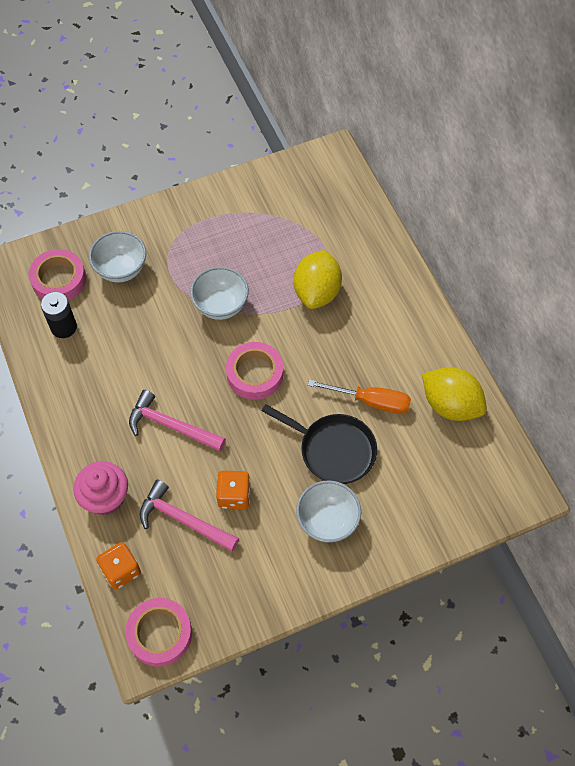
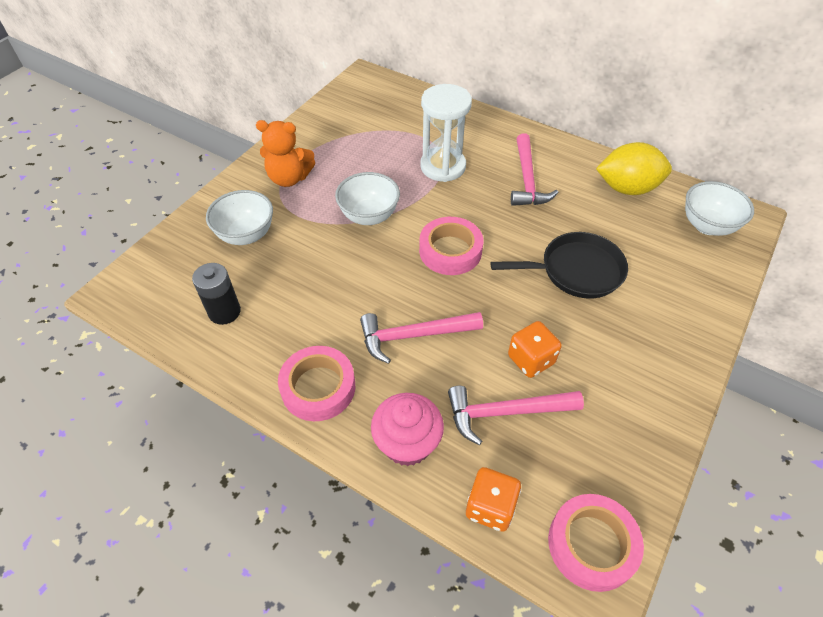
camera: 35 degrees left, 10 degrees down
pink tape [29,249,86,301] -> pink tape moved to [278,346,355,421]
yellow lemon [294,250,342,309] -> white hourglass [420,84,472,182]
white bowl [296,480,361,543] -> white bowl moved to [685,181,754,236]
orange screwdriver [308,380,411,414] -> none
none -> orange teddy bear [256,120,315,187]
none -> pink hammer [511,133,558,206]

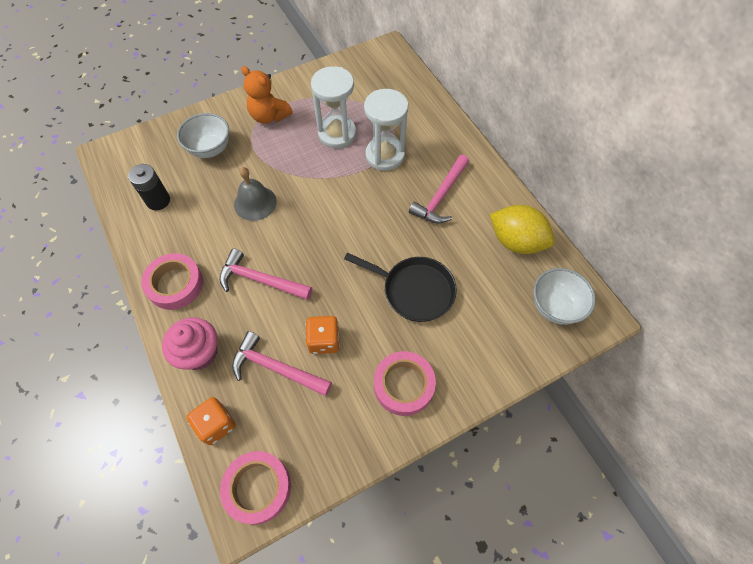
camera: 30 degrees right, 10 degrees up
white bowl [335,172,400,225] -> none
pink tape [419,217,483,275] -> pink tape moved to [374,351,436,416]
none -> grey bell [234,167,277,221]
none -> white hourglass [311,66,356,148]

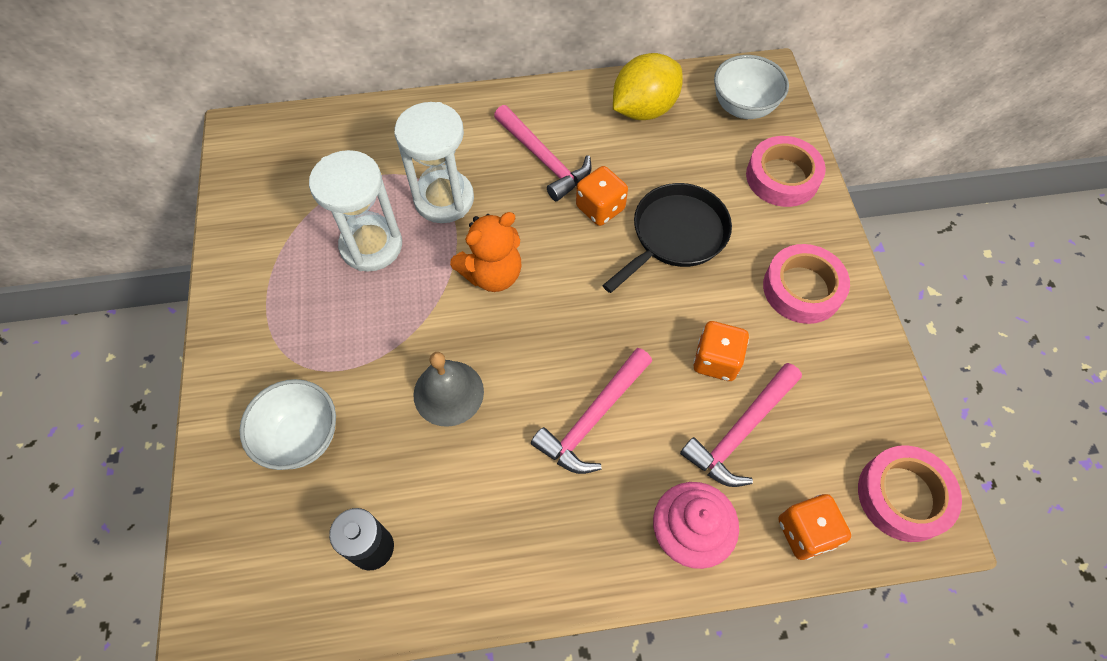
camera: 70 degrees left, 0 degrees up
pink tape [141,253,203,310] -> pink tape moved to [746,136,826,207]
orange teddy bear [241,66,293,124] -> orange teddy bear moved to [450,212,522,292]
none -> orange dice [576,166,628,226]

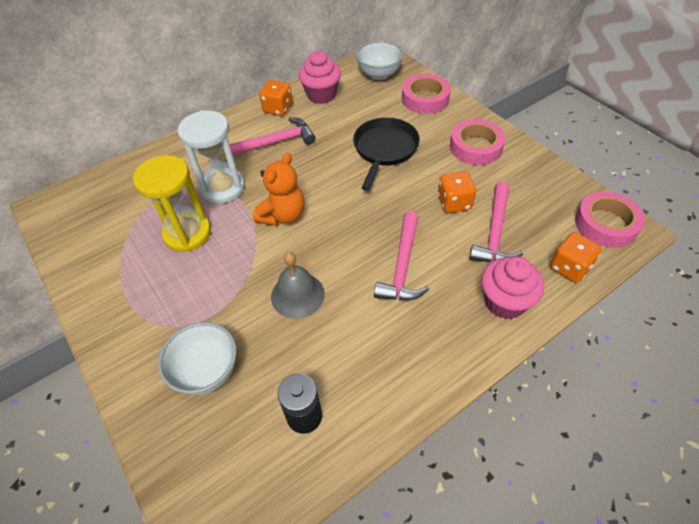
camera: 25 degrees left, 10 degrees down
white hourglass [309,150,402,272] -> yellow hourglass [133,155,211,252]
pink hammer [494,105,591,201] -> pink hammer turned 45 degrees counterclockwise [230,117,316,156]
orange dice [576,166,628,226] -> orange dice moved to [259,80,293,116]
yellow lemon [613,53,683,120] -> pink cupcake [299,51,341,104]

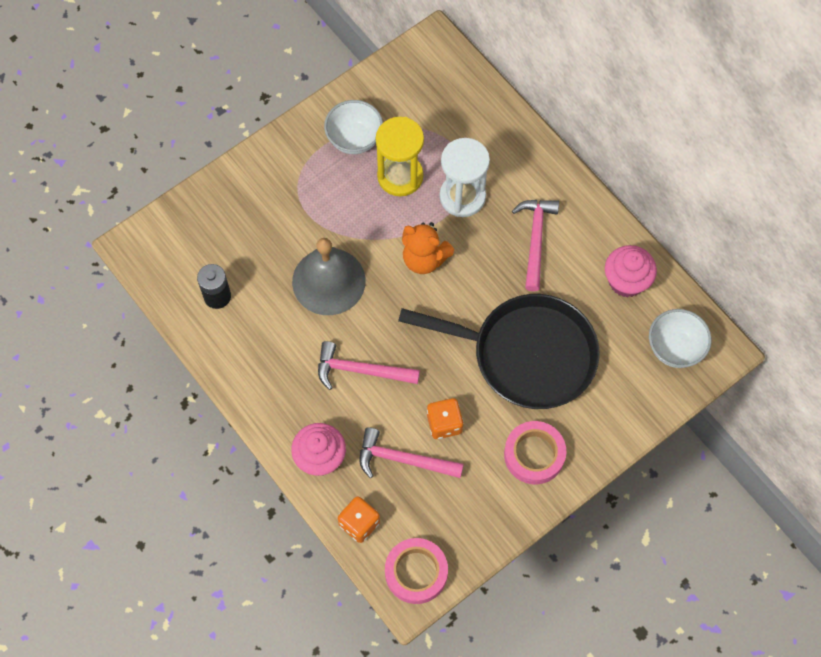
camera: 85 degrees right, 15 degrees up
white bowl [158,322,237,395] -> white bowl moved to [324,100,383,154]
pink hammer [230,117,316,156] -> pink hammer turned 150 degrees counterclockwise [512,200,559,291]
orange dice [259,80,293,116] -> none
grey bell [271,252,325,319] -> grey bell [292,238,366,315], size x1.52
black pan [353,117,420,191] -> black pan [398,294,600,409], size x1.62
pink tape [402,74,451,114] -> none

